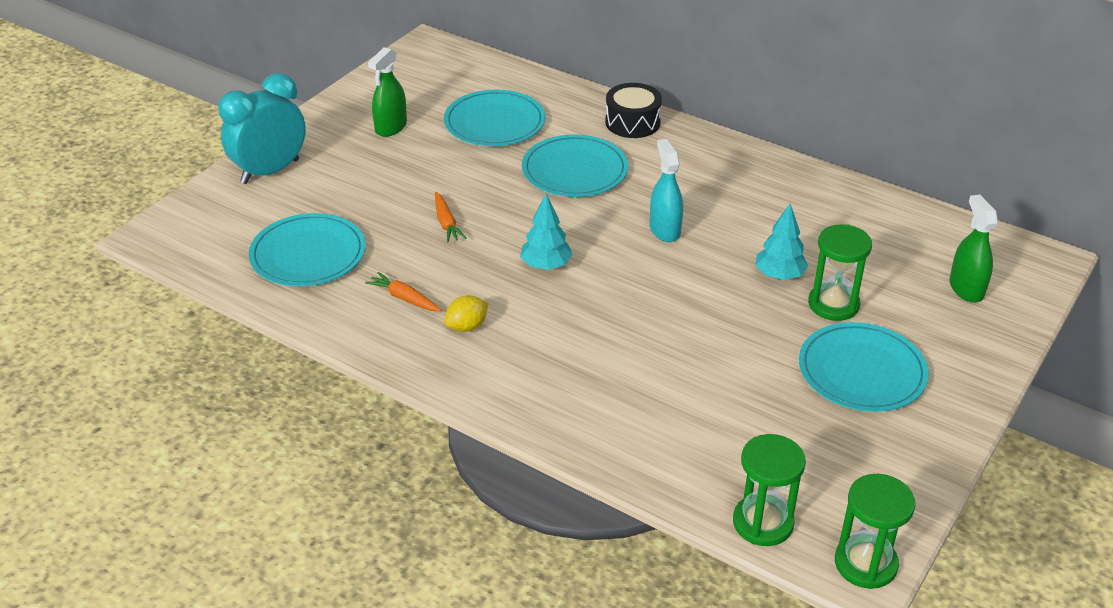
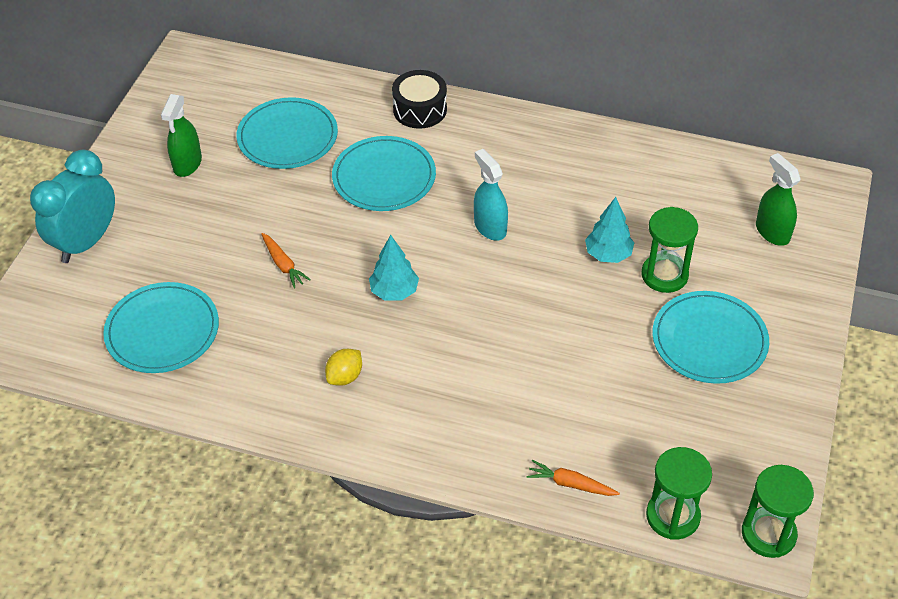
camera: 15 degrees left, 10 degrees up
orange carrot [365,272,442,311] -> orange carrot moved to [526,460,620,496]

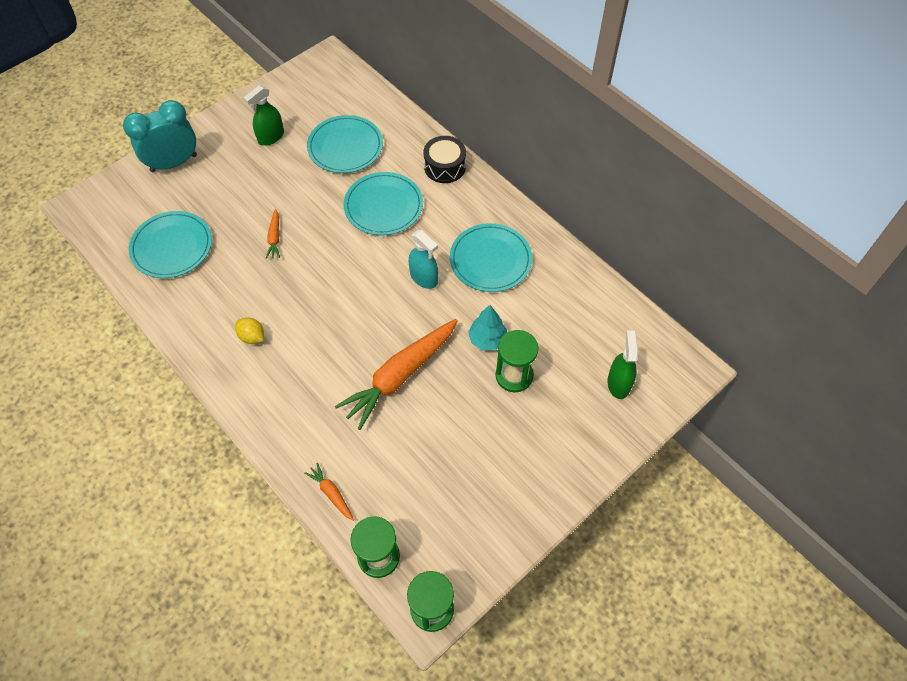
camera: 30 degrees right, 10 degrees up
yellow lemon [325,349,362,386] -> yellow lemon turned 60 degrees clockwise [235,317,264,344]
turquoise tree [369,235,419,301] -> none
turquoise spray bottle [474,149,508,241] -> turquoise spray bottle turned 135 degrees clockwise [409,230,438,289]
turquoise plate [652,291,769,384] -> turquoise plate moved to [450,223,532,292]
none -> orange carrot [335,319,458,430]

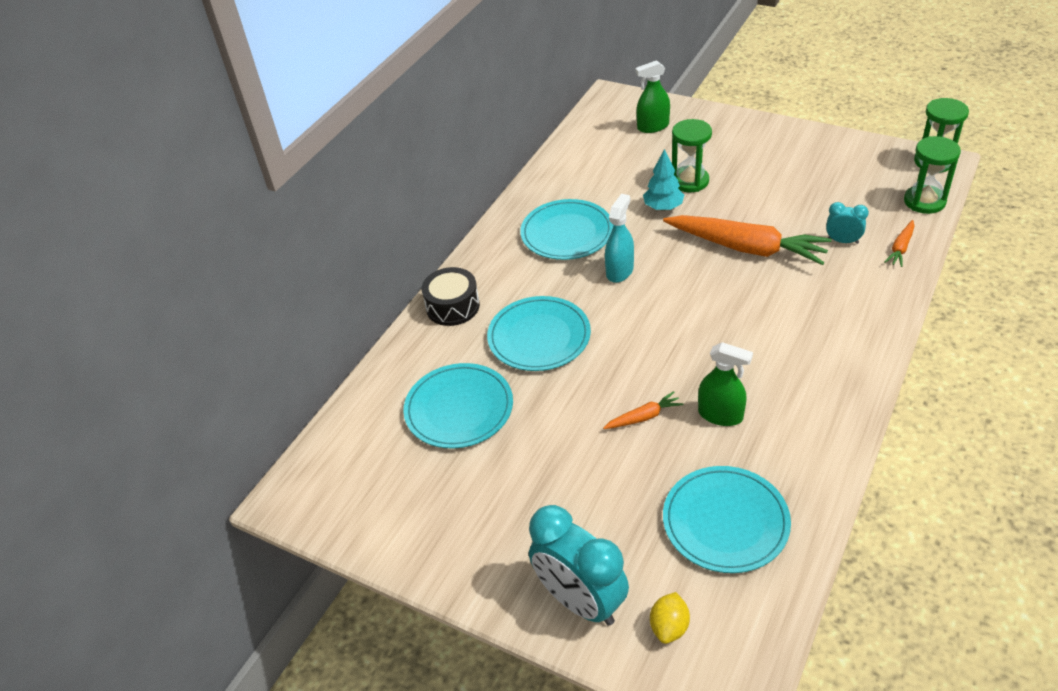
camera: 105 degrees left, 15 degrees down
yellow lemon [235,317,264,344] -> yellow lemon moved to [650,592,690,644]
green spray bottle [244,85,284,146] -> green spray bottle moved to [698,342,753,426]
none -> turquoise clock [826,202,869,244]

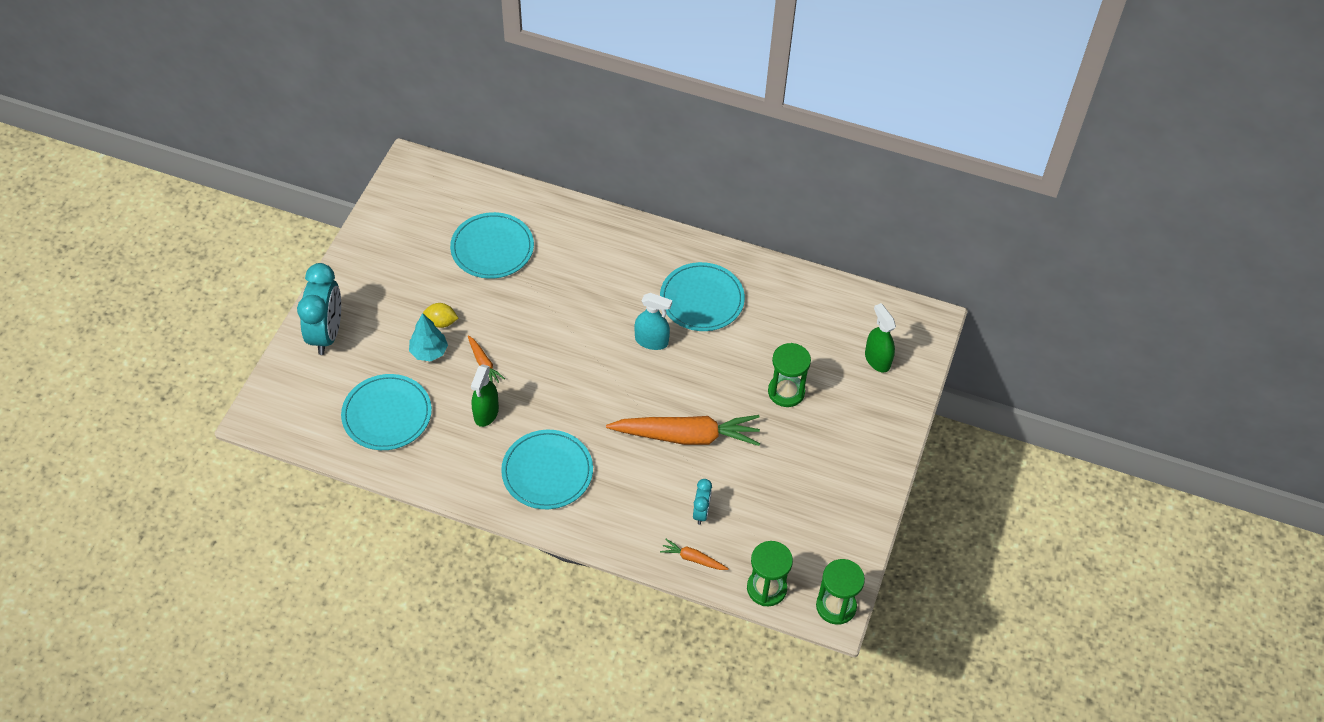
camera: 75 degrees right, 10 degrees up
black drum [422,267,480,326] -> none
turquoise plate [487,296,591,371] -> turquoise plate moved to [501,430,593,509]
turquoise clock [529,505,629,626] -> turquoise clock turned 150 degrees clockwise [297,263,341,355]
turquoise tree [643,149,684,211] -> turquoise tree moved to [409,313,448,361]
yellow lemon [650,592,690,644] -> yellow lemon moved to [423,303,458,328]
orange carrot [663,215,832,265] -> orange carrot turned 105 degrees counterclockwise [606,415,760,446]

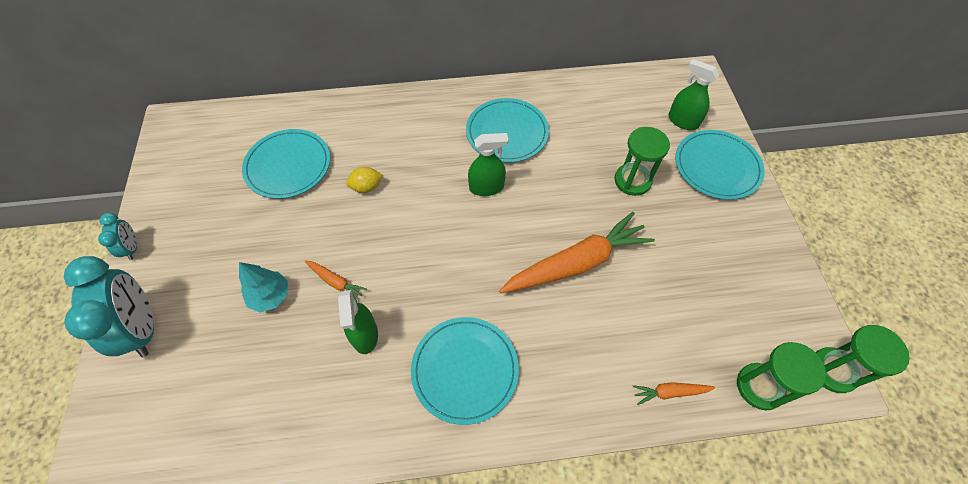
camera: 25 degrees left, 5 degrees up
turquoise plate [341,374,432,450] -> turquoise plate moved to [675,130,765,200]
yellow lemon [423,303,458,328] -> yellow lemon moved to [346,167,383,193]
turquoise spray bottle [634,293,672,350] -> green spray bottle [468,133,508,196]
turquoise clock [693,479,712,525] -> turquoise clock moved to [98,213,137,260]

